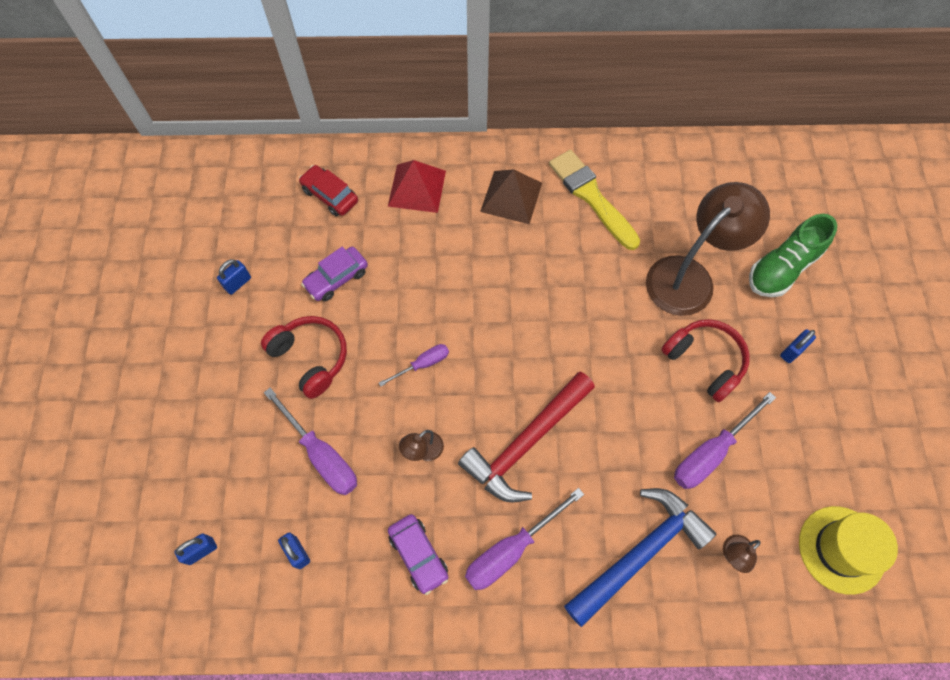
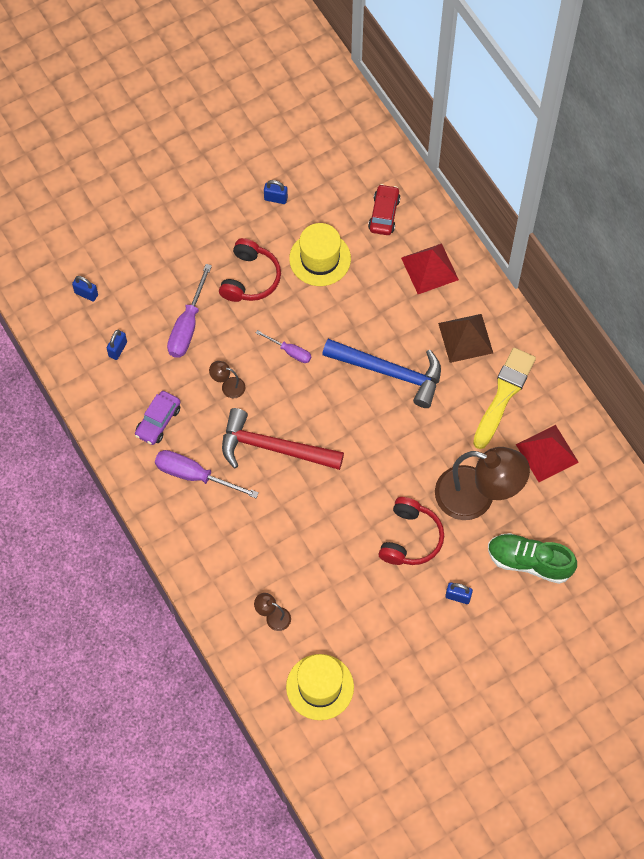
camera: 60 degrees right, 0 degrees up
purple car [301,247,368,301] -> yellow hat [289,223,351,286]
blue hammer [564,488,716,627] -> blue hammer moved to [322,339,441,408]
purple screwdriver [674,392,776,489] -> none
none -> red pyramid [516,425,579,482]

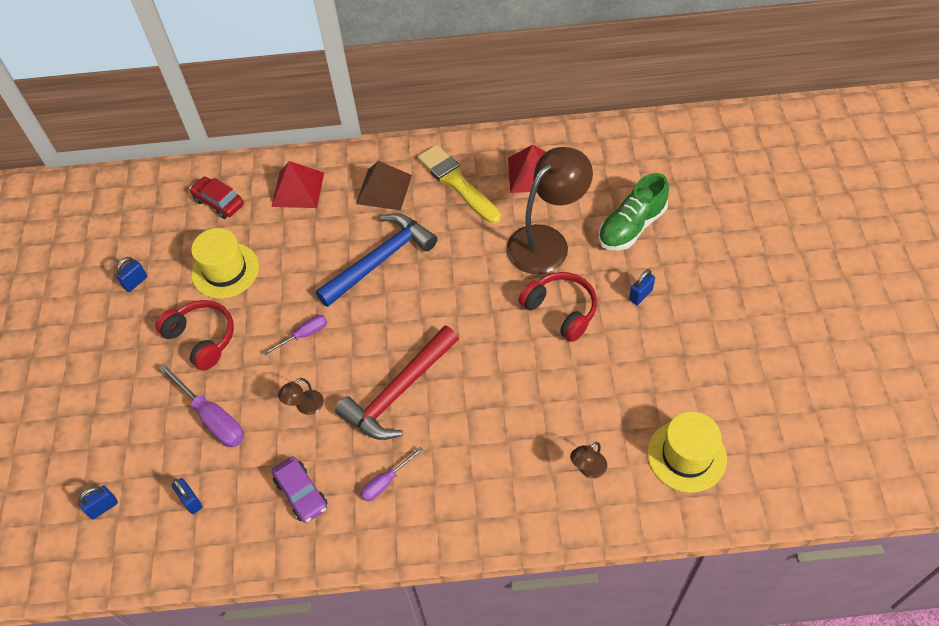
camera: 60 degrees left, 10 degrees down
purple screwdriver [155,450,259,498] -> purple screwdriver [360,447,423,501], size x0.58

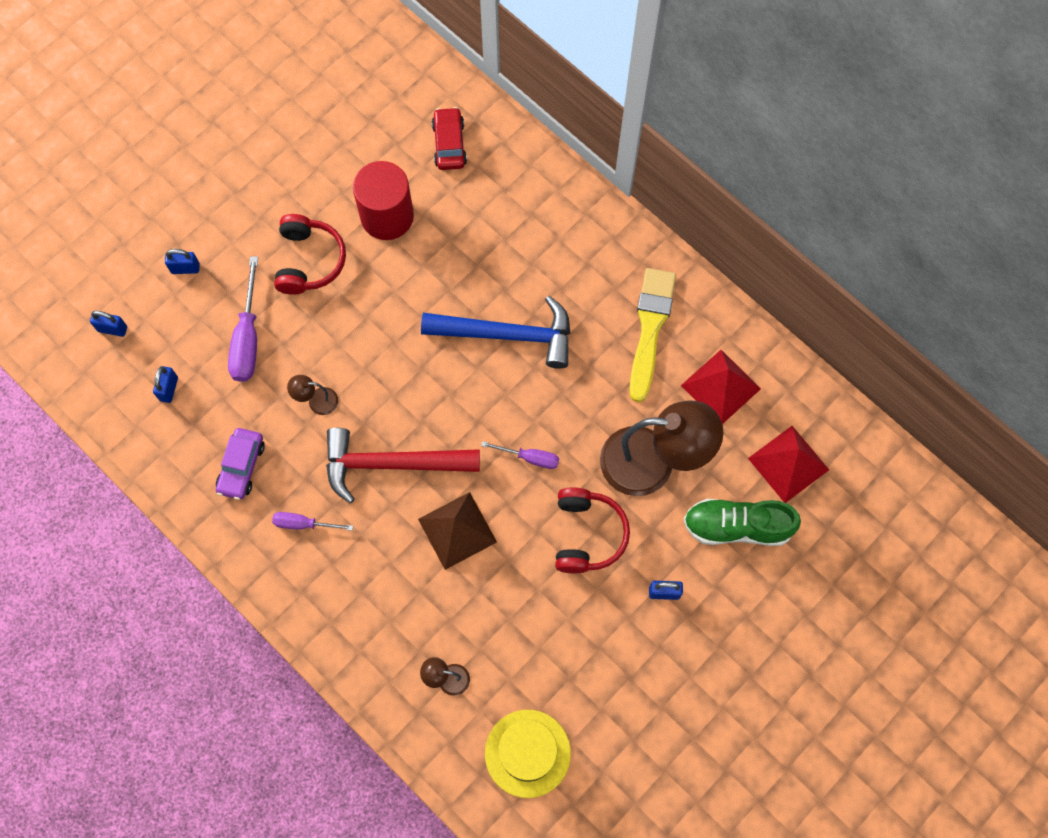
camera: 45 degrees right, 15 degrees up
blue padlock [115,257,147,292] -> blue padlock moved to [165,249,200,274]
yellow hat [191,228,259,299] -> red cylinder [353,161,414,240]
purple screwdriver [263,315,327,355] -> purple screwdriver moved to [481,441,559,469]
red pyramid [271,161,324,208] -> red pyramid moved to [748,426,829,503]
brown pyramid [356,161,412,211] -> brown pyramid moved to [418,492,497,570]

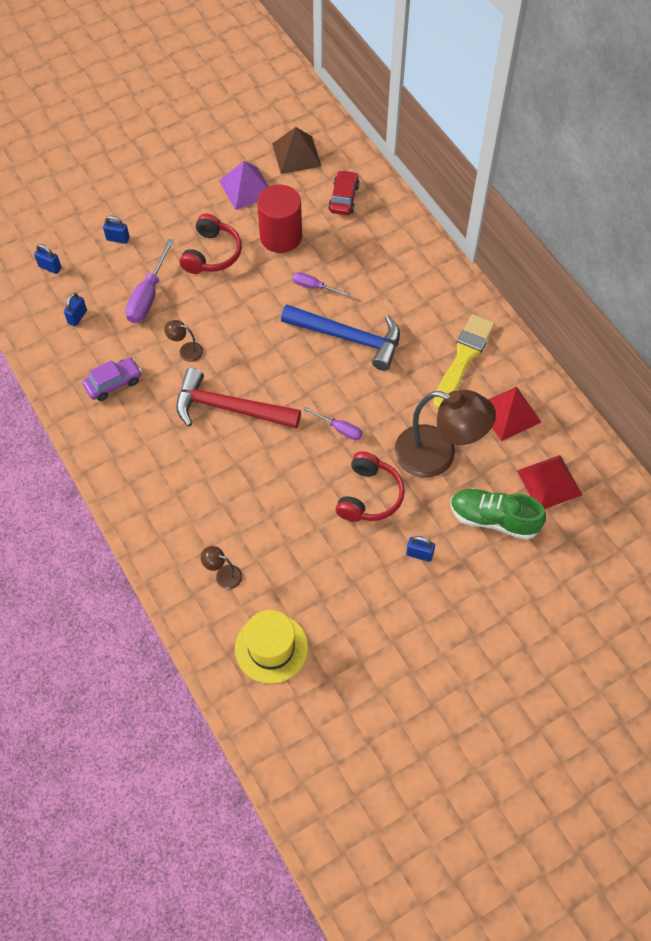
camera: 15 degrees right, 10 degrees down
purple car [216,428,265,500] -> purple car turned 150 degrees counterclockwise [82,357,142,401]
purple screwdriver [272,512,353,531] -> purple screwdriver moved to [293,272,351,297]
brown pyramid [418,492,497,570] -> brown pyramid moved to [272,127,322,174]
none -> purple pyramid [219,161,269,210]

